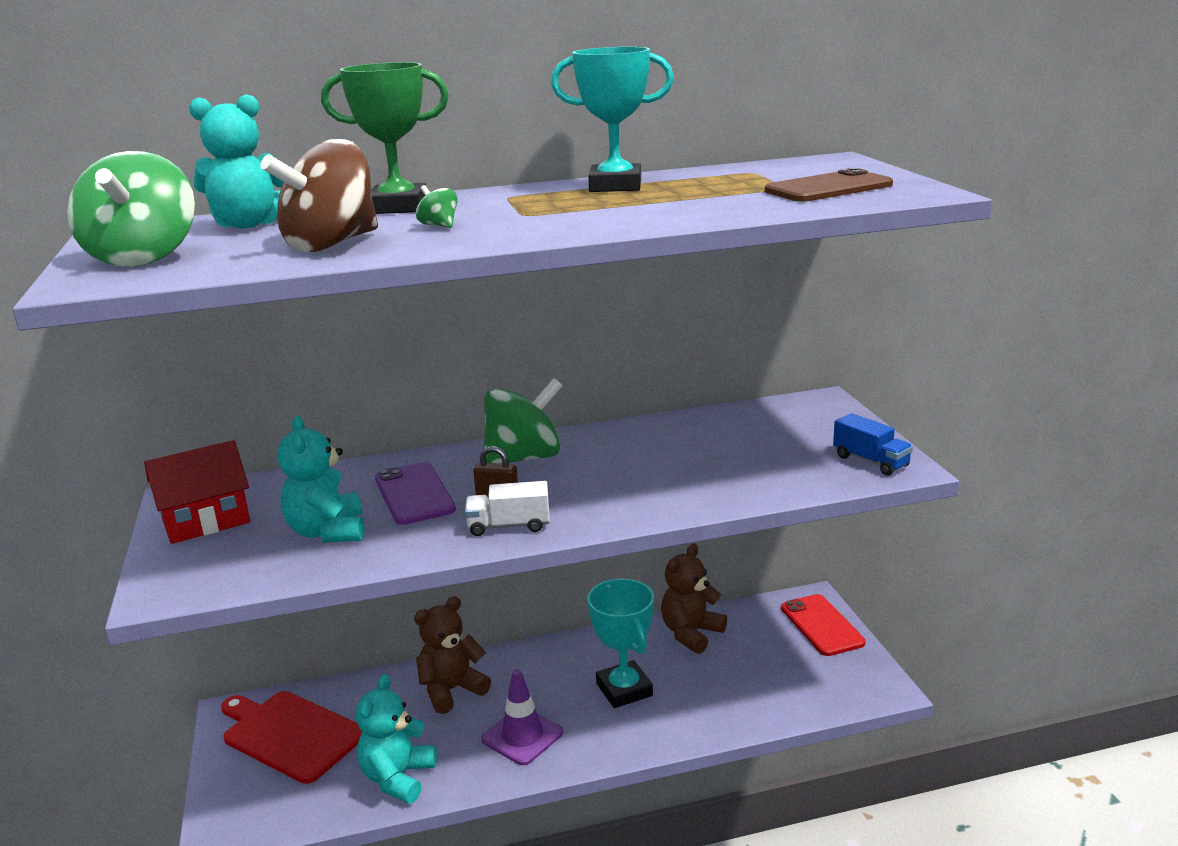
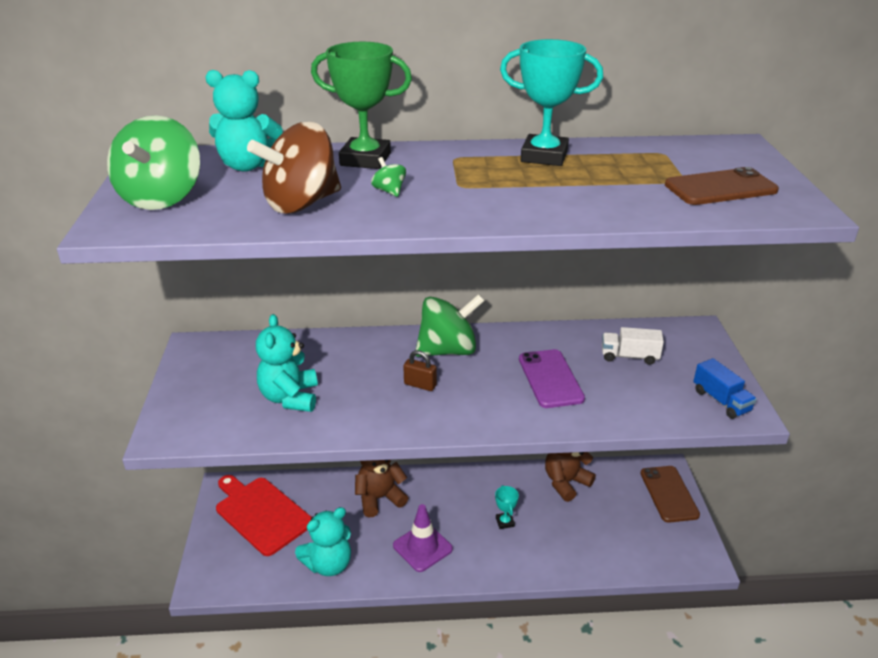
camera: 10 degrees right, 10 degrees up
red house [144,440,250,544] -> none
turquoise teddy bear [356,674,437,804] -> turquoise teddy bear turned 150 degrees counterclockwise [295,507,351,576]
purple phone [375,462,456,525] -> purple phone moved to [519,349,585,408]
white truck [465,481,550,536] -> white truck moved to [602,327,664,365]
turquoise trophy [587,579,654,708] -> turquoise trophy [495,485,519,529], size x0.48
red phone [781,594,866,656] -> brown phone [641,466,700,523]

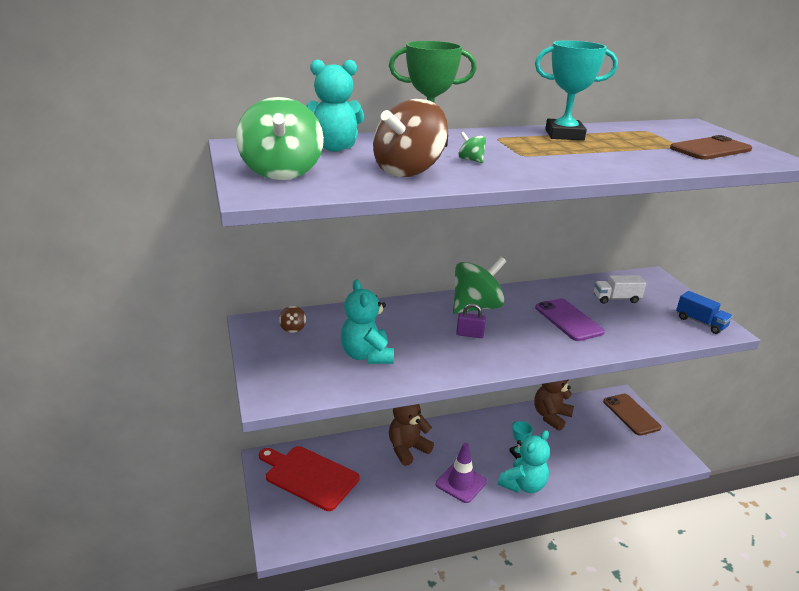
camera: 15 degrees left, 5 degrees down
turquoise teddy bear [295,507,351,576] -> turquoise teddy bear moved to [498,430,550,493]
brown padlock [403,350,437,391] -> purple padlock [456,303,486,338]
none -> brown spinning top [279,306,306,333]

